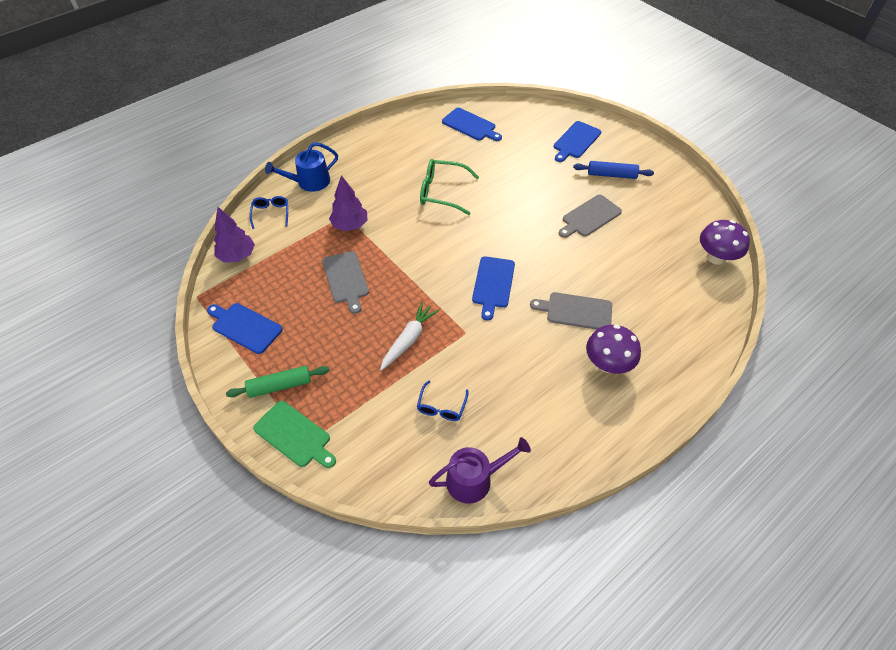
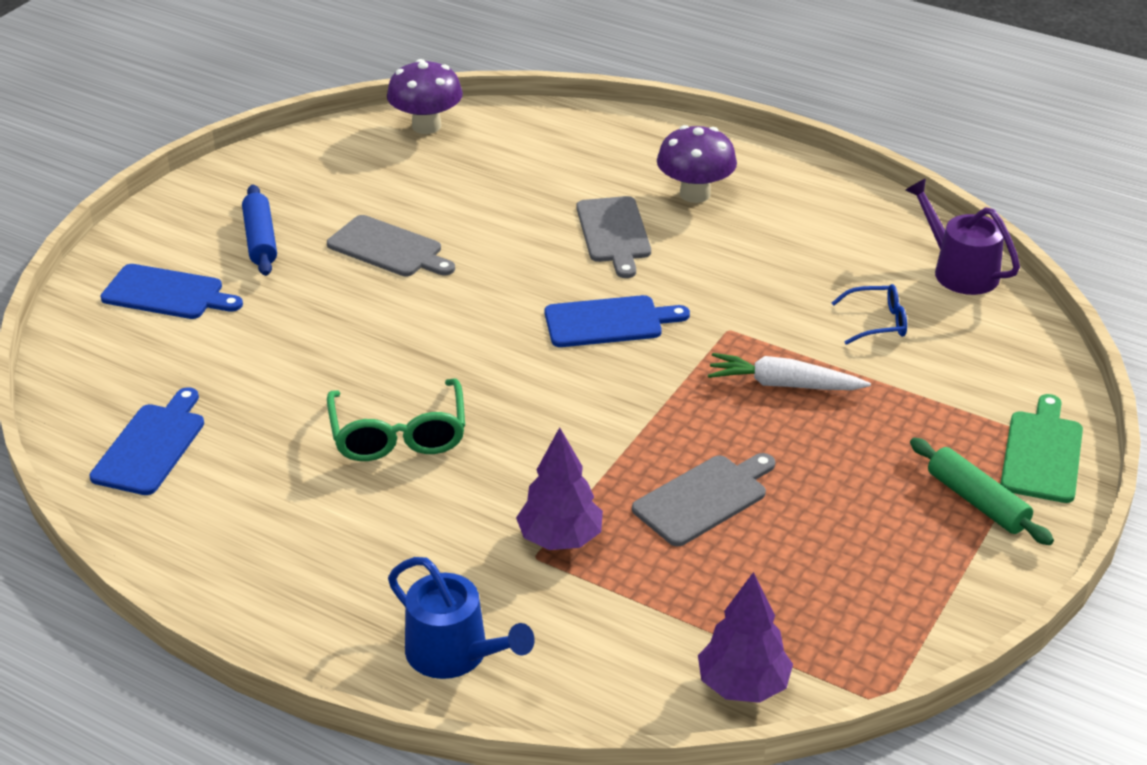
camera: 110 degrees left, 15 degrees down
blue cutting board [207,303,283,354] -> none
blue glasses [249,196,288,229] -> none

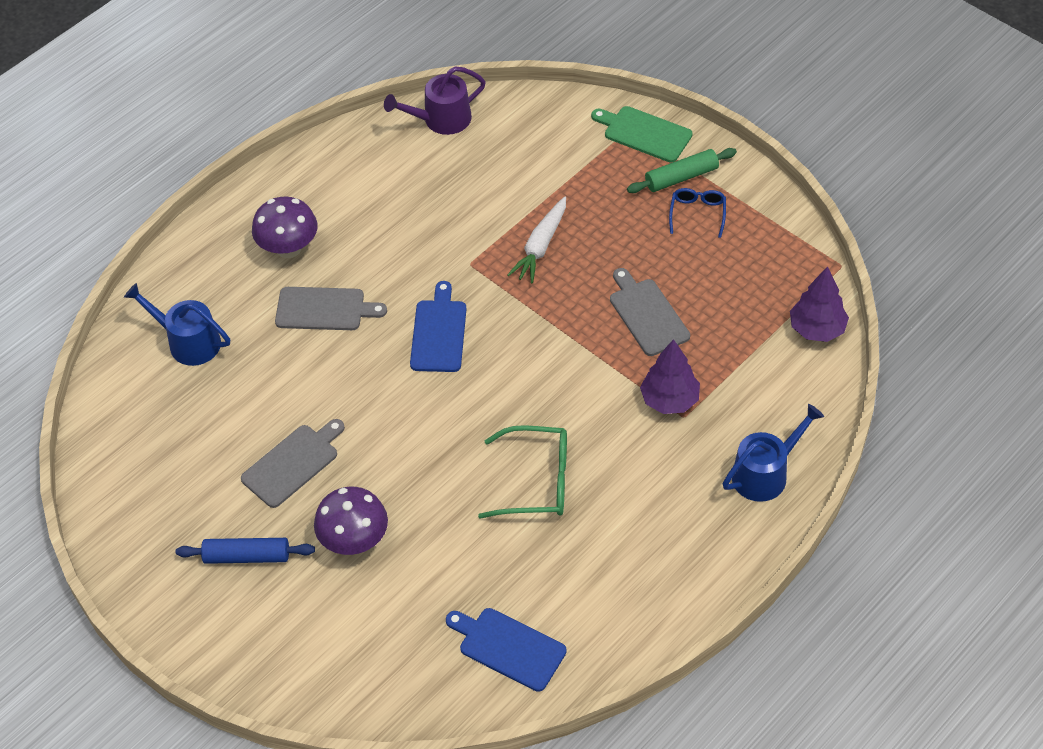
camera: 75 degrees left, 15 degrees up
blue cutting board [100,264,243,319] -> none
purple mushroom [387,59,463,134] -> purple mushroom moved to [314,487,388,555]
blue glasses [832,284,907,345] -> blue glasses moved to [669,188,726,238]
none -> blue watering can [124,283,230,366]

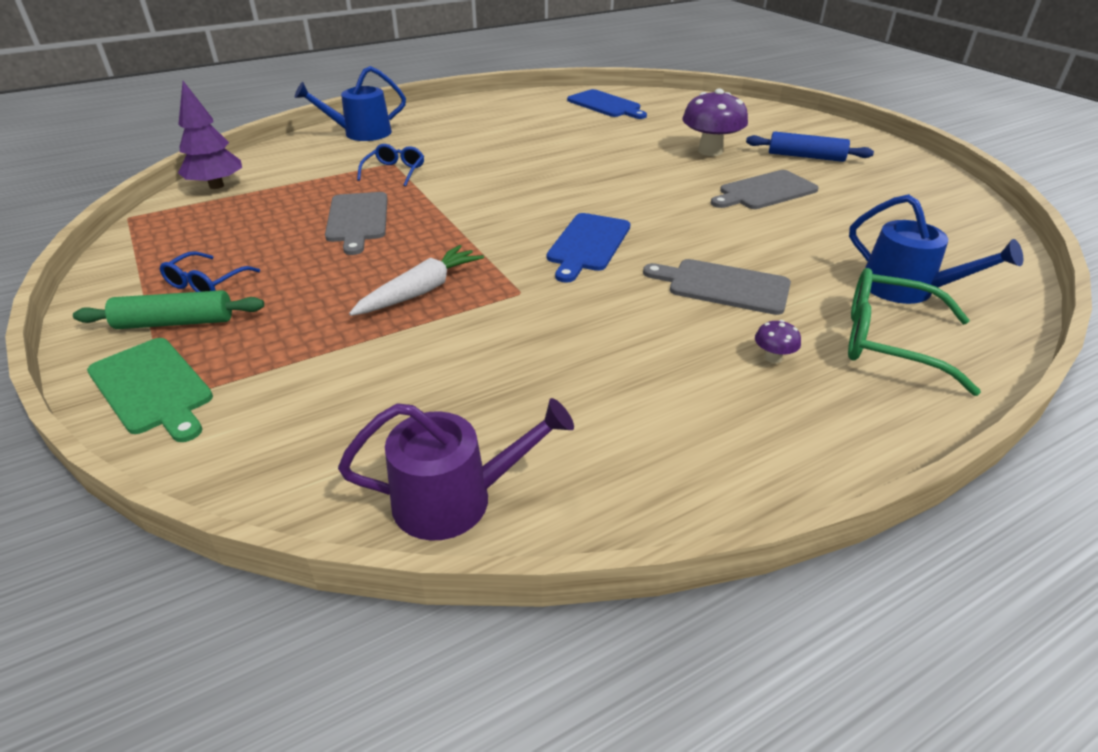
camera: 165 degrees left, 15 degrees down
purple mushroom [252,196,318,258] -> purple mushroom [755,320,801,363], size x0.44
green glasses [478,425,567,519] -> green glasses moved to [848,268,981,396]
purple tree [640,339,700,414] -> blue glasses [357,144,424,186]

